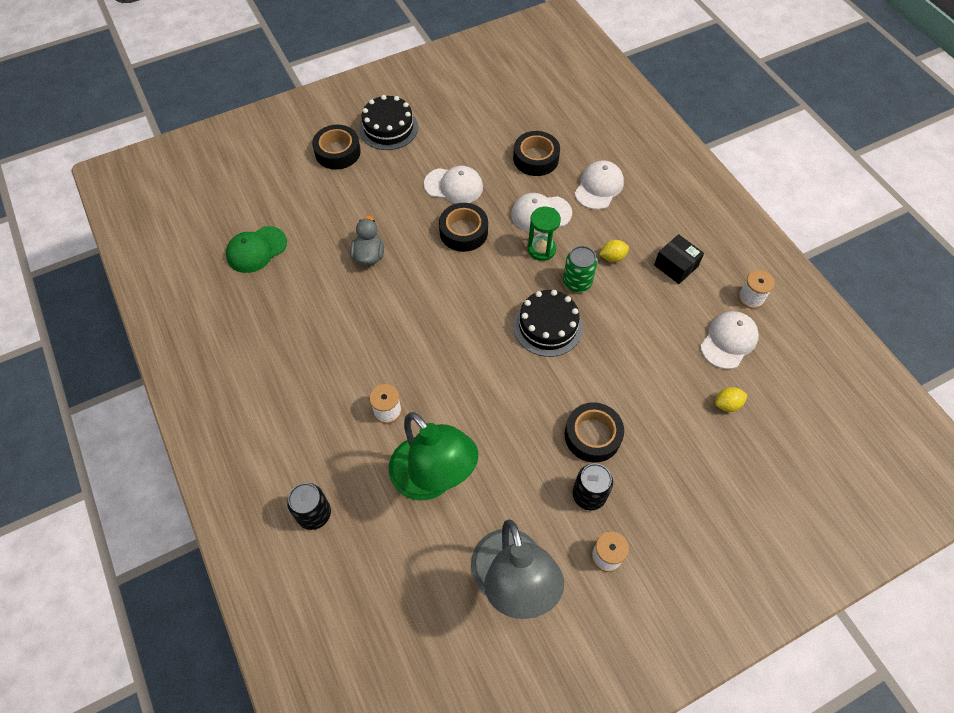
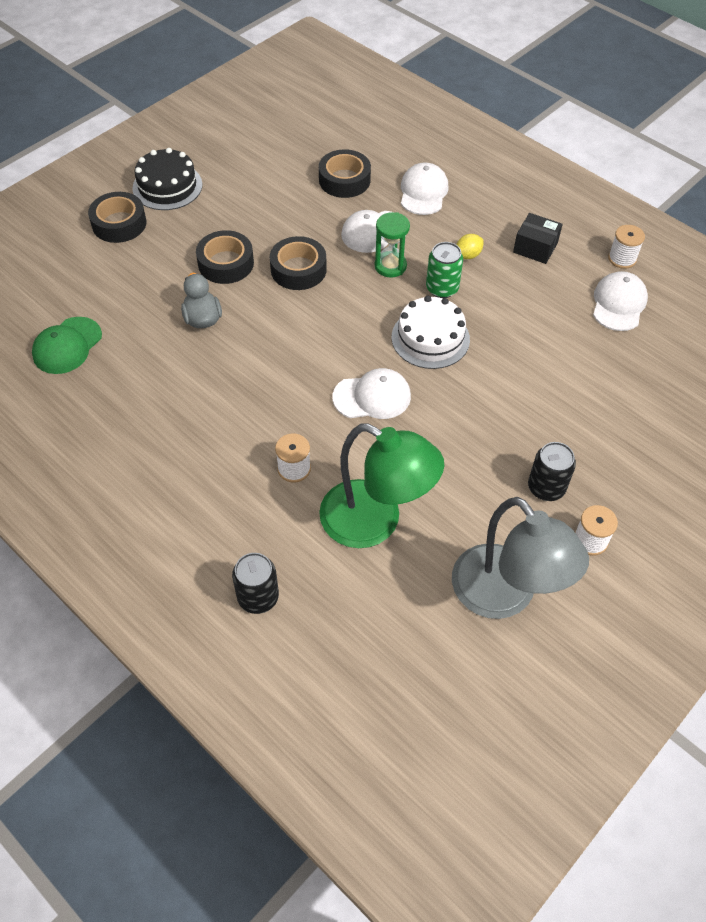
camera: 20 degrees left, 5 degrees down
white cap [424,166,483,204] -> white cap moved to [332,368,411,419]
black cake [513,290,583,357] -> white cake [391,296,470,369]
black tape [565,402,624,463] -> black tape moved to [196,230,254,284]
yellow lemon [715,387,748,412] -> none

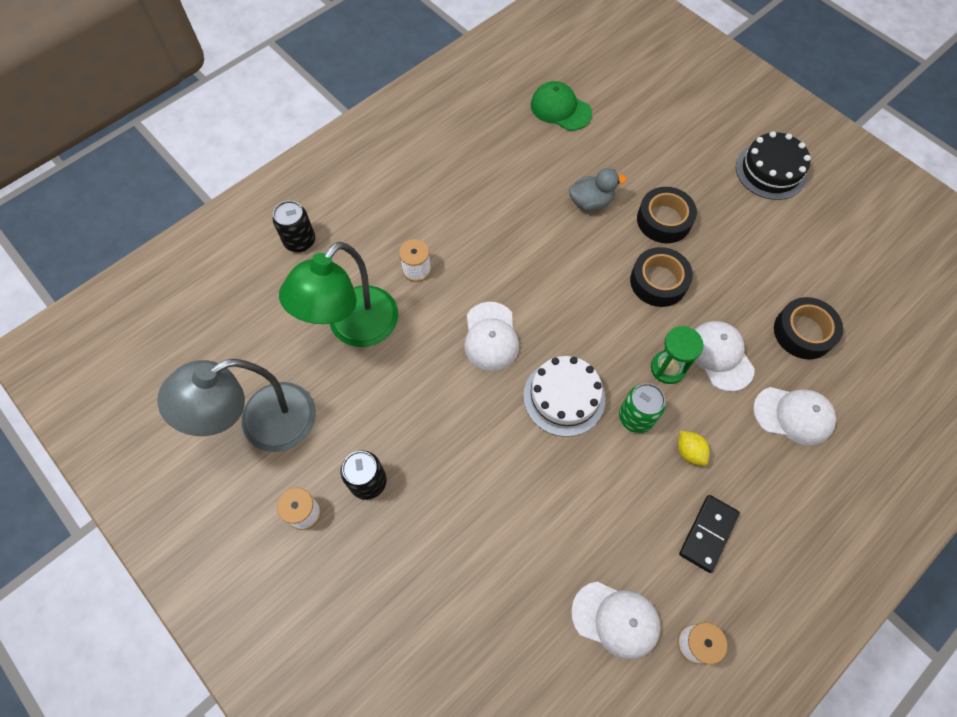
camera: 95 degrees right, 10 degrees up
black tape [88,192,147,243] -> none
black box [513,213,563,264] -> black domino [679,495,740,573]

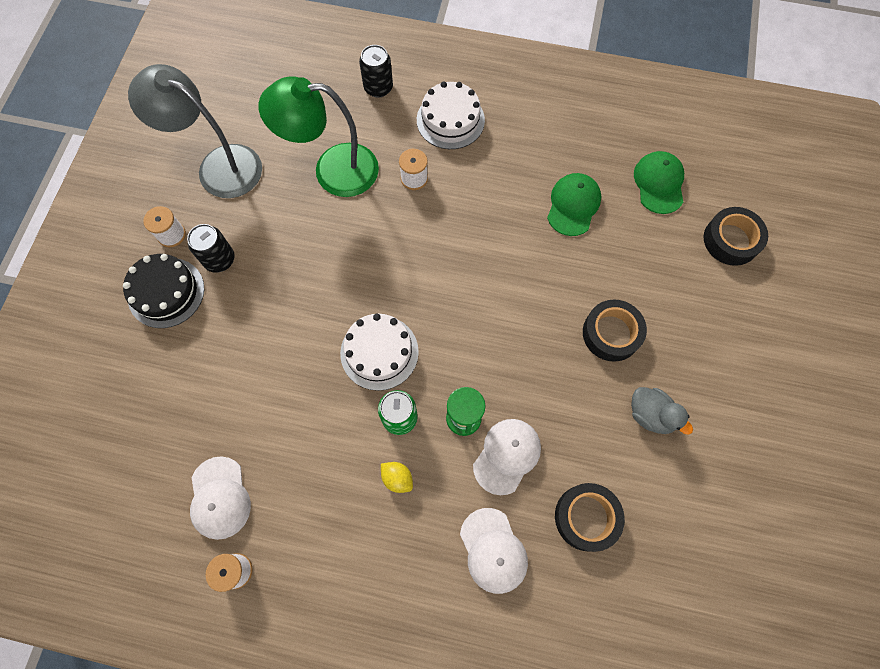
camera: 55 degrees right, 5 degrees up
white cap [464,302,519,371] -> none
grey duck [569,168,627,212] -> grey duck moved to [631,387,693,434]
black tape [630,247,693,307] -> black tape moved to [704,207,768,266]
yellow lemon [678,431,710,466] -> yellow lemon turned 75 degrees counterclockwise [381,462,413,493]
black domino [679,495,740,573] -> none
black cake [736,131,811,200] -> black cake moved to [123,254,204,328]
none -> white cake [417,81,485,149]
none -> green cap [547,173,601,236]

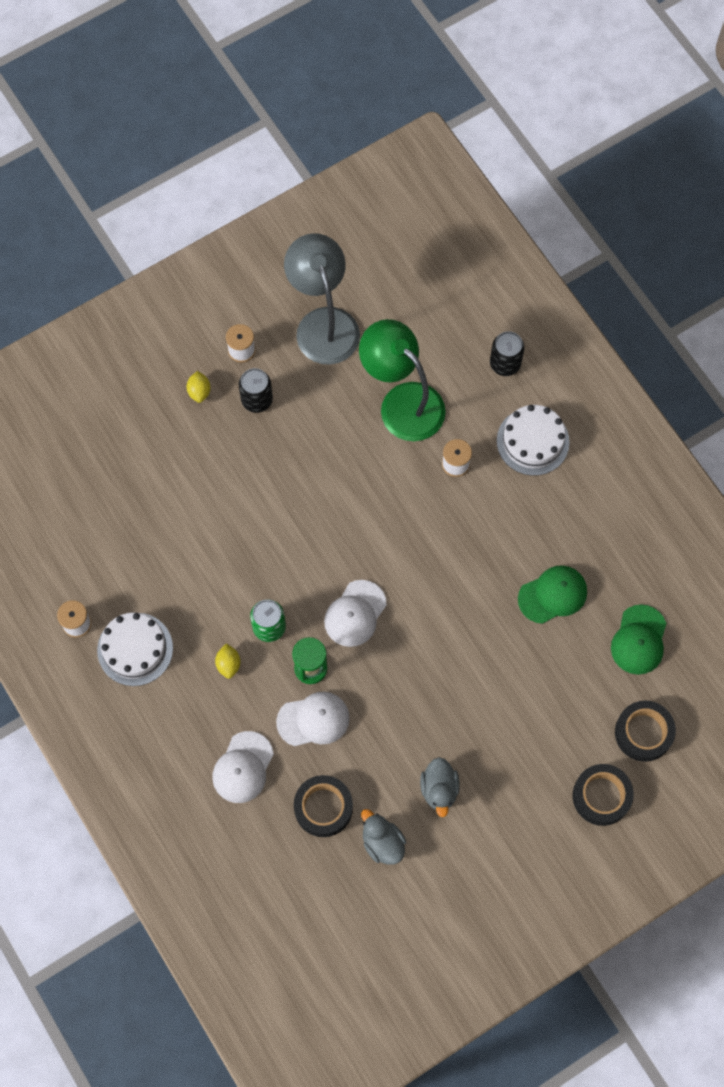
camera: 45 degrees right, 0 degrees up
black cake [123,254,204,328] -> yellow lemon [187,371,211,403]
white cap [190,456,251,540] -> white cap moved to [324,580,387,647]
white cake [340,314,419,391] -> white cake moved to [97,612,173,686]
black tape [583,300,647,362] -> black tape moved to [572,764,634,826]
green cap [634,151,684,214] -> green cap turned 150 degrees clockwise [611,604,666,675]
none -> grey duck [361,809,406,864]

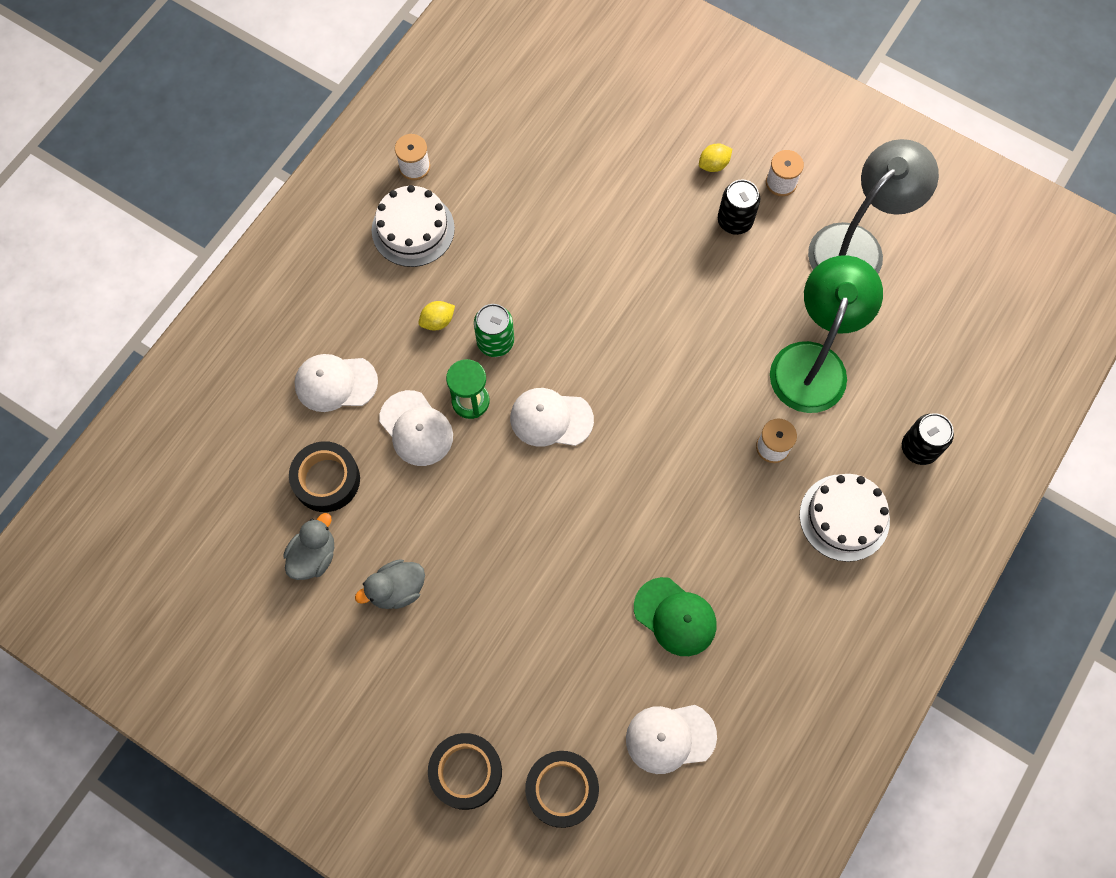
camera: 65 degrees right, 0 degrees up
green cap [611,604,666,675] -> white cap [626,705,717,774]

